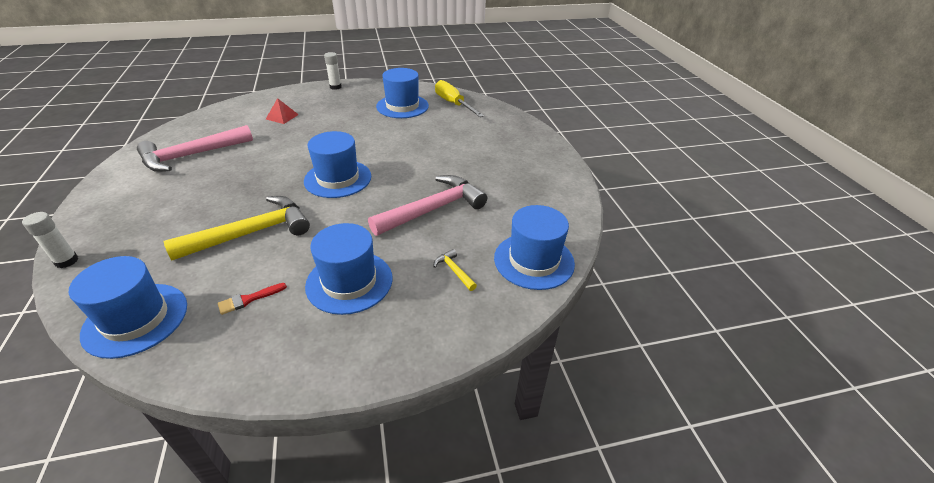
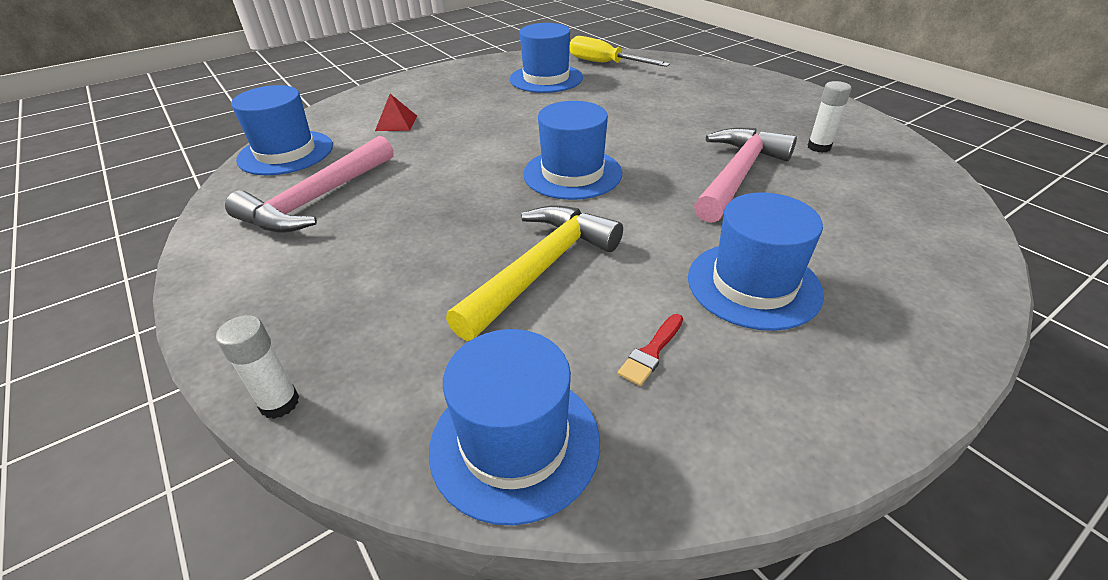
camera: 20 degrees left, 0 degrees up
white glue stick [324,52,342,90] -> white glue stick moved to [807,81,851,153]
yellow hammer [433,249,477,291] -> none
blue hat [494,205,575,290] -> blue hat moved to [231,85,333,175]

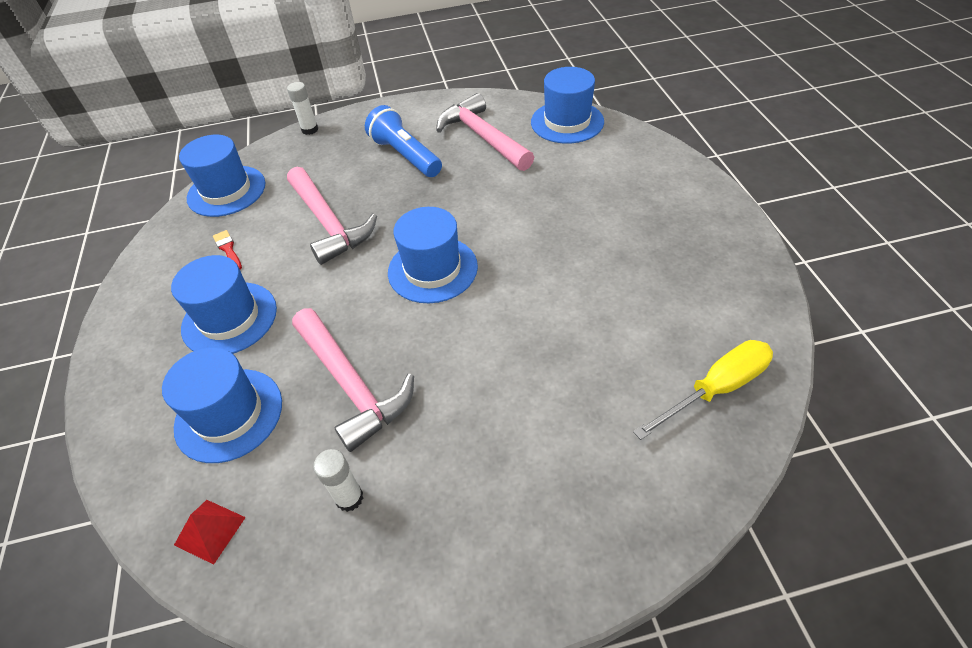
camera: 115 degrees right, 10 degrees up
red pyramid [375,94,417,131] -> red pyramid moved to [174,500,246,565]
yellow hammer [446,205,623,341] -> pink hammer [287,167,377,265]
blue hat [510,23,583,93] -> blue hat moved to [162,347,282,463]
none -> blue flashlight [365,105,442,177]

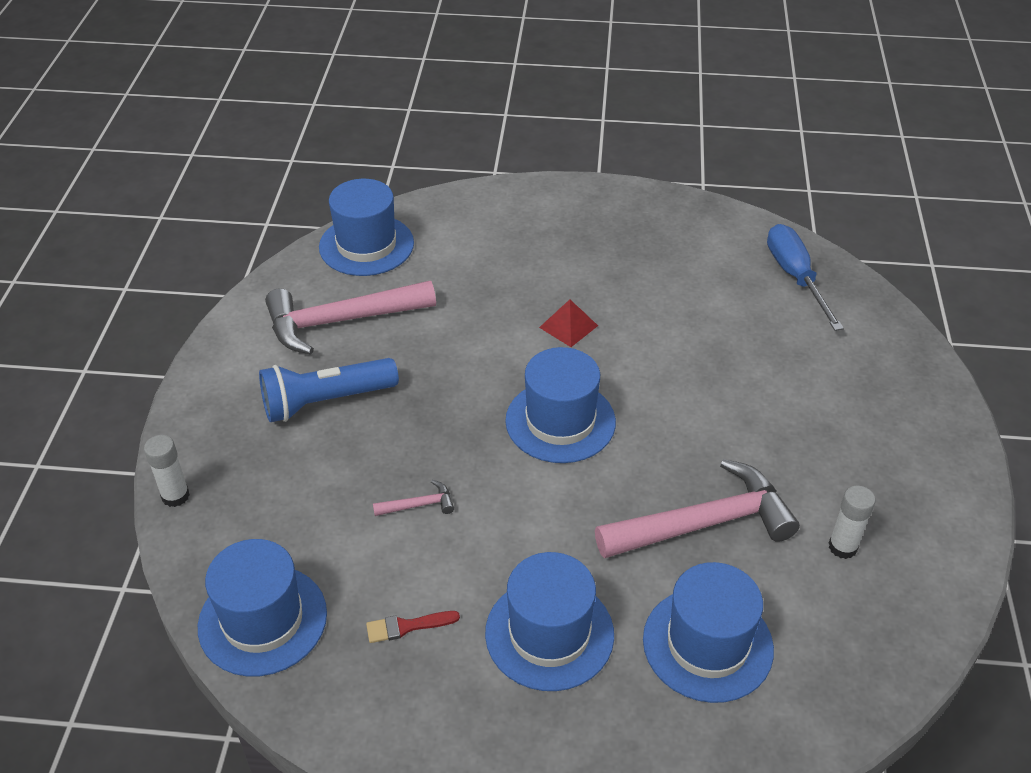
camera: 75 degrees left, 5 degrees down
red pyramid [174,500,246,565] -> red pyramid moved to [539,300,598,347]
pink hammer [287,167,377,265] -> pink hammer [373,480,454,516], size x0.41
yellow screwdriver [633,340,773,440] -> blue screwdriver [767,224,844,331]

